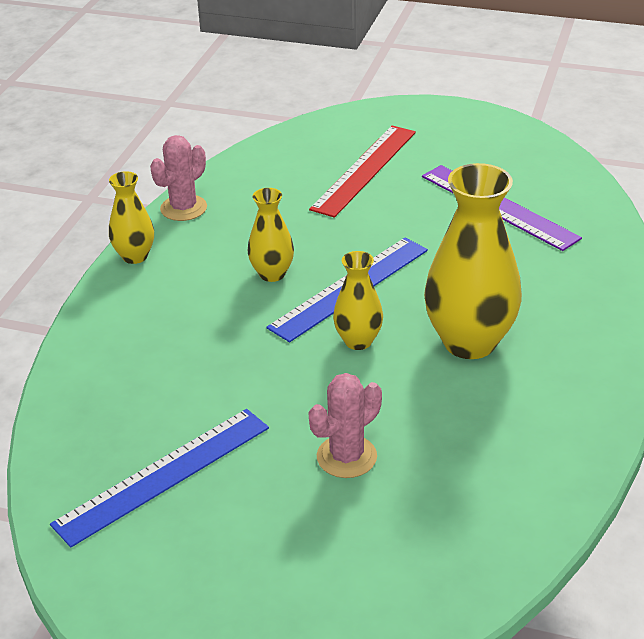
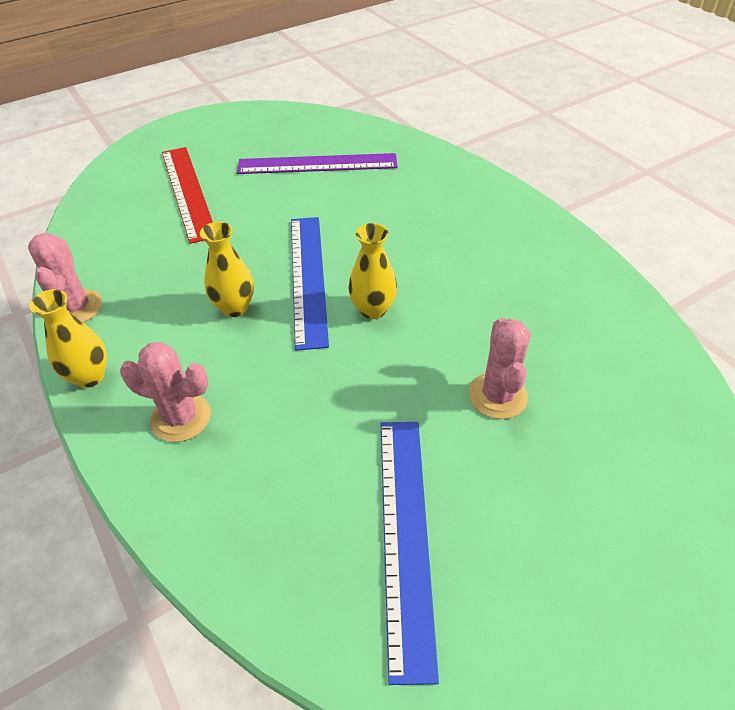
camera: 50 degrees left, 10 degrees up
yellow vase [424,163,522,359] -> none
none -> pink cactus [120,342,211,442]

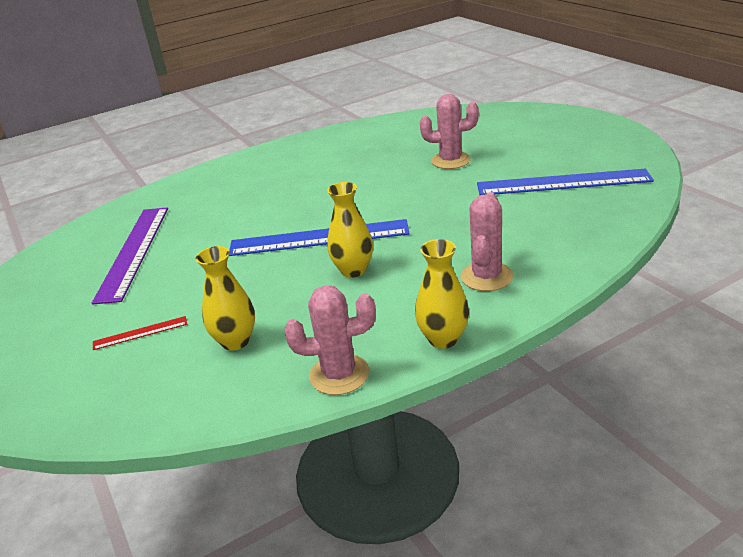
camera: 85 degrees left, 15 degrees down
red ruler [162,147,213,244] -> red ruler [93,316,187,350], size x0.44
yellow vase [348,223,397,319] -> yellow vase moved to [195,246,255,350]

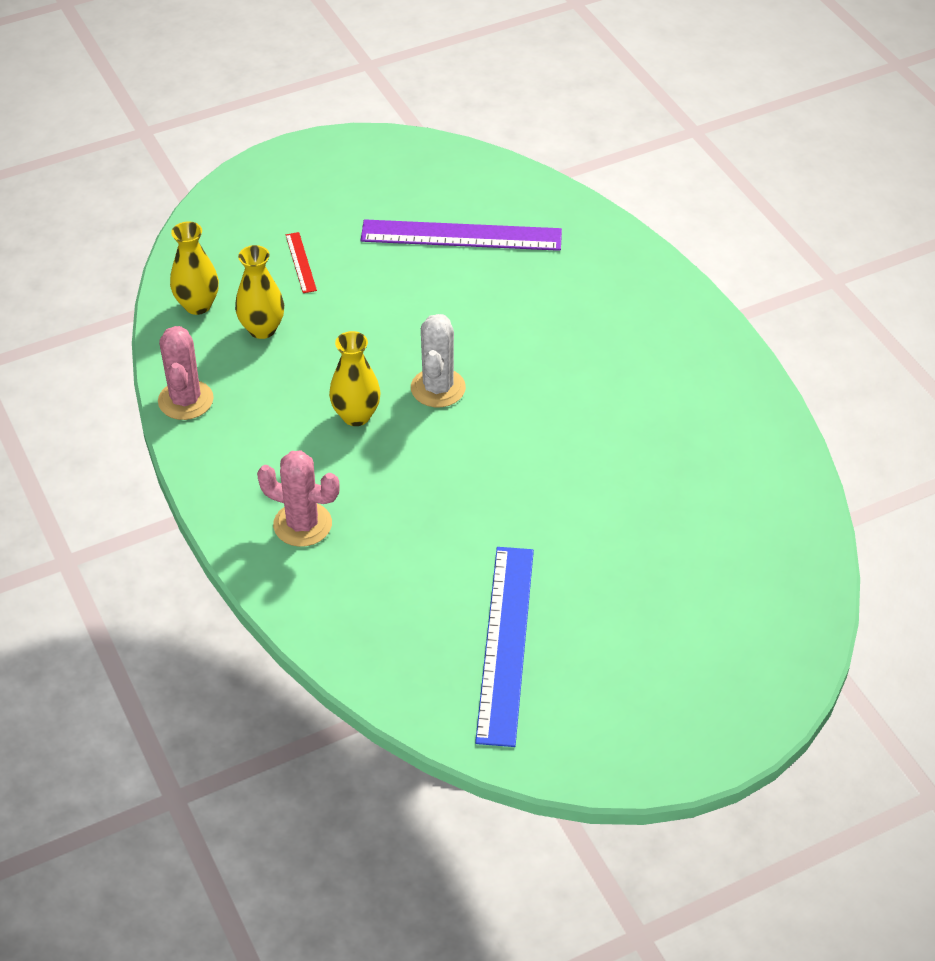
camera: 90 degrees right, 15 degrees up
blue ruler [229,219,410,256] -> white cactus [411,314,466,407]
yellow vase [415,239,469,349] -> yellow vase moved to [170,221,219,315]
pink cactus [420,94,479,169] -> none

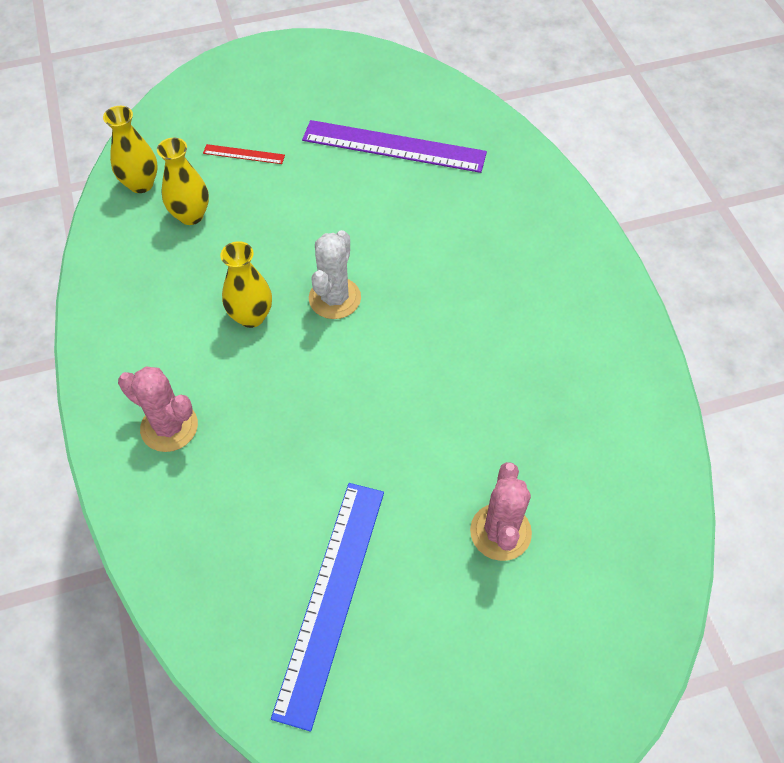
camera: 10 degrees right, 10 degrees up
pink cactus [158,326,214,420] -> pink cactus moved to [470,462,532,561]
red ruler [286,232,317,293] -> red ruler turned 75 degrees counterclockwise [203,144,285,164]

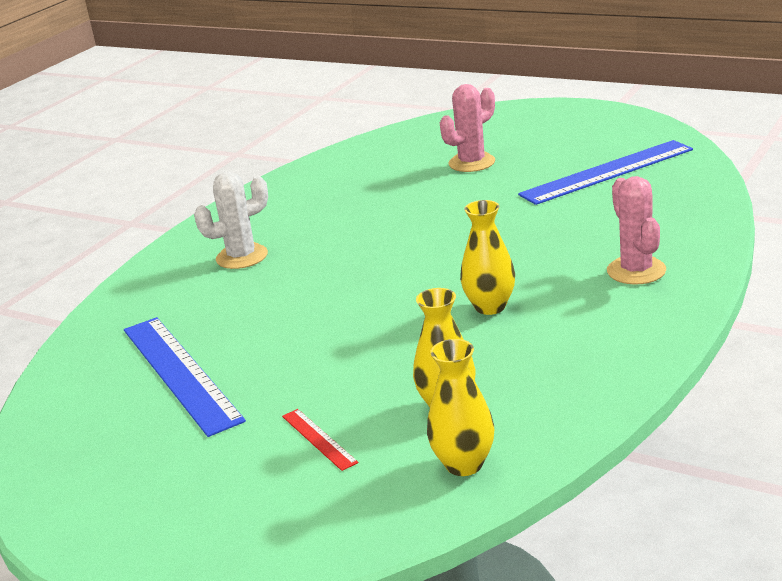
camera: 130 degrees left, 30 degrees down
purple ruler [302,120,487,173] -> blue ruler [124,317,246,437]
white cactus [309,230,361,319] -> white cactus moved to [194,172,268,269]

